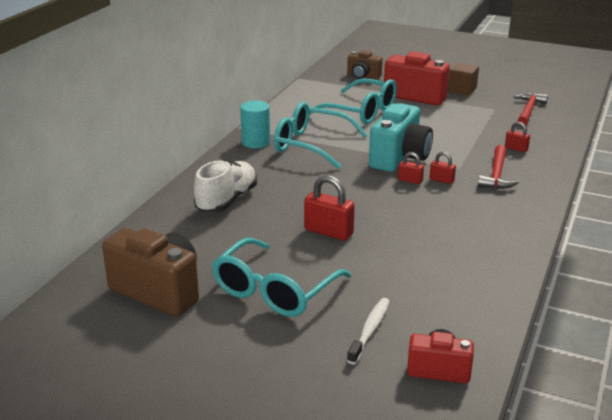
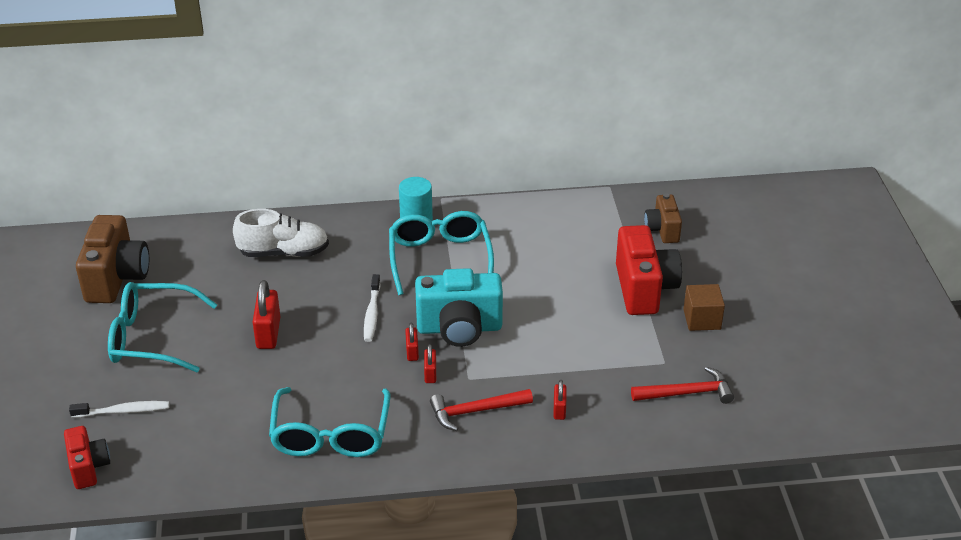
camera: 60 degrees right, 10 degrees up
turquoise glasses [309,79,397,124] -> turquoise glasses moved to [269,387,390,457]
none -> white toothbrush [364,274,380,342]

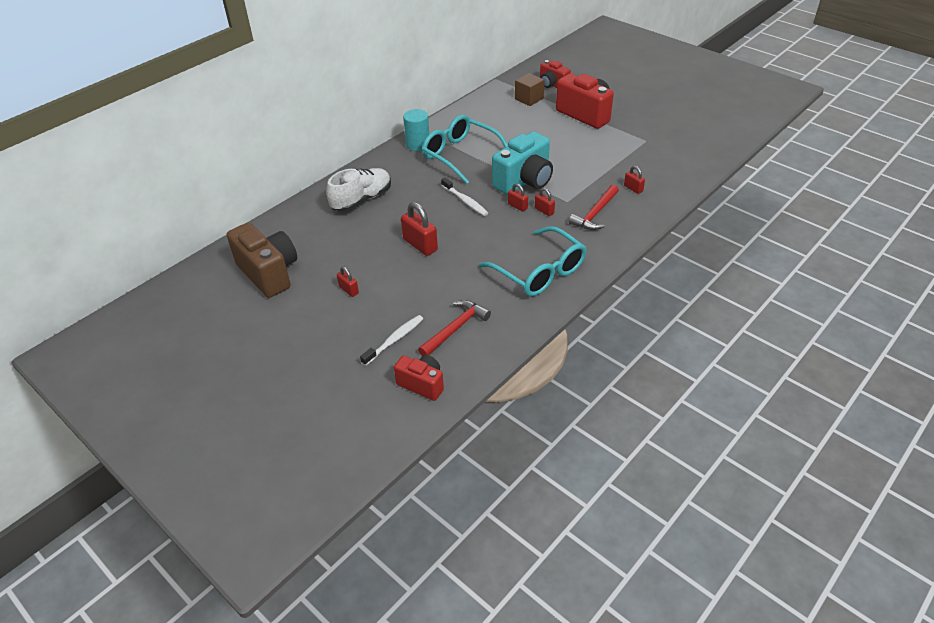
camera: 40 degrees left, 5 degrees up
turquoise glasses [108,282,217,372] -> red padlock [337,266,359,297]
red hammer [631,367,734,404] -> red hammer moved to [418,300,491,356]
brown camera [644,193,682,243] -> red camera [540,60,571,88]
brown cube [683,284,725,331] -> brown cube moved to [515,73,545,106]

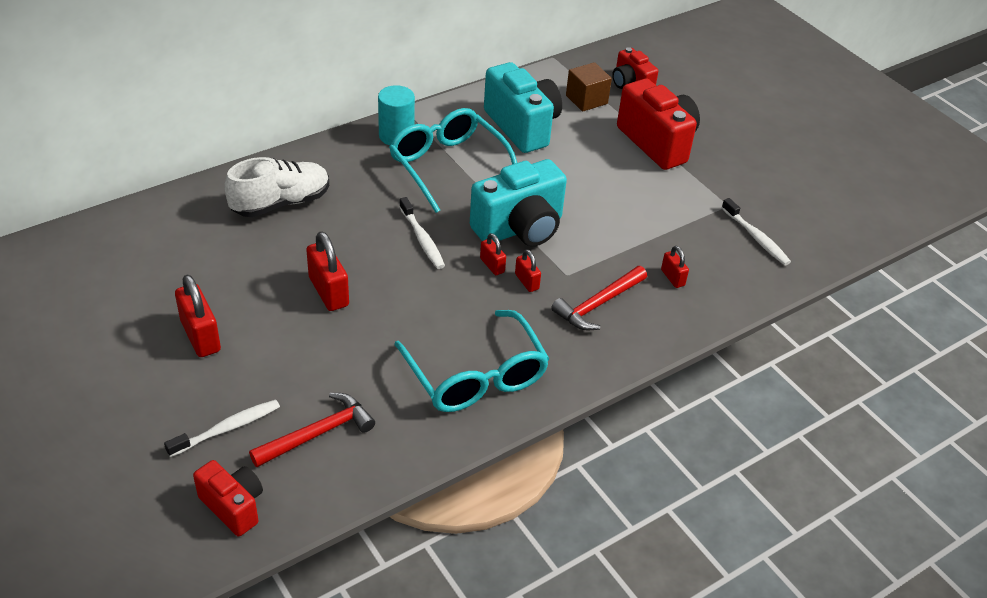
camera: 10 degrees right, 0 degrees up
brown camera [227,223,297,298] -> none
red padlock [337,266,359,297] -> red padlock [175,275,221,357], size x1.80
none -> turquoise camera [484,62,562,153]
none -> white toothbrush [722,198,791,265]

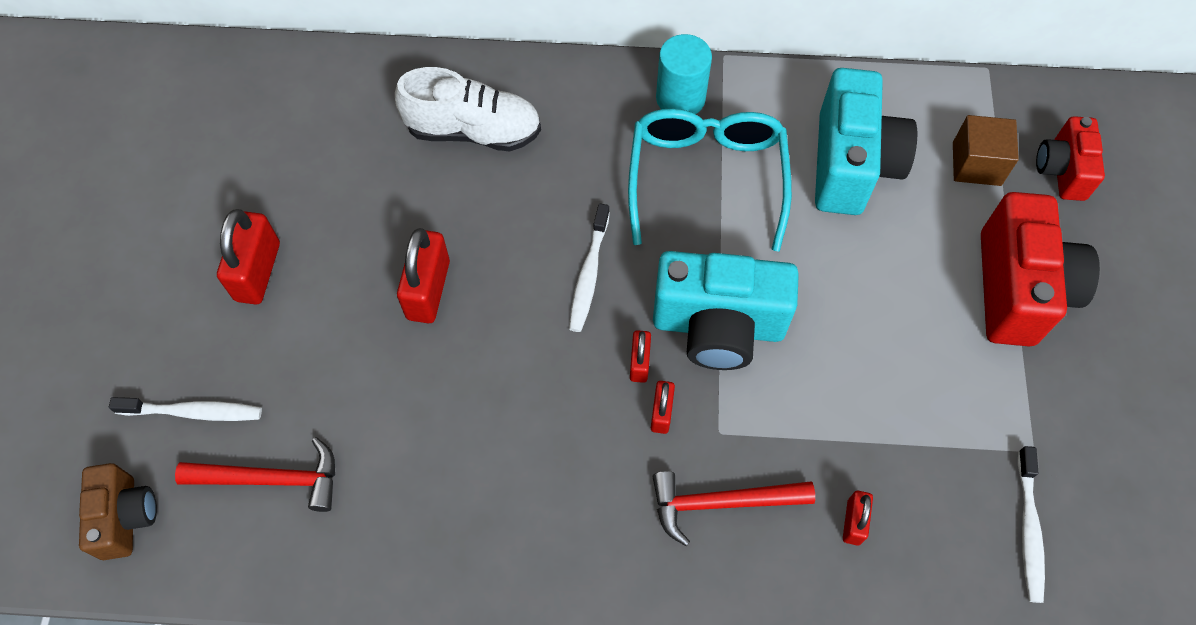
camera: 40 degrees right, 20 degrees up
red camera [193,460,263,536] -> brown camera [79,463,157,560]
turquoise glasses [394,310,549,412] -> none

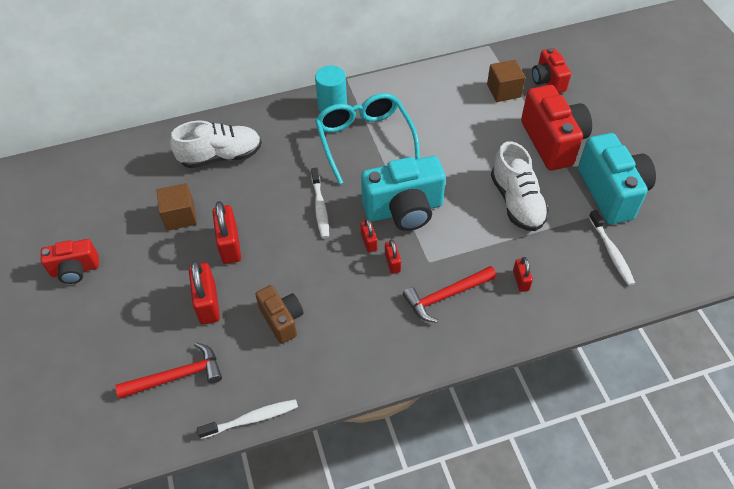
camera: 20 degrees left, 10 degrees down
brown camera [79,463,157,560] -> brown camera moved to [255,285,304,344]
white toothbrush [109,397,262,421] -> white toothbrush moved to [197,399,298,439]
red padlock [217,209,280,305] -> red padlock moved to [189,261,220,325]
turquoise camera [815,68,917,215] -> turquoise camera moved to [578,133,656,224]
none -> red camera [41,239,99,284]
none -> brown cube [156,183,197,231]
none -> white shoe [491,141,549,231]

